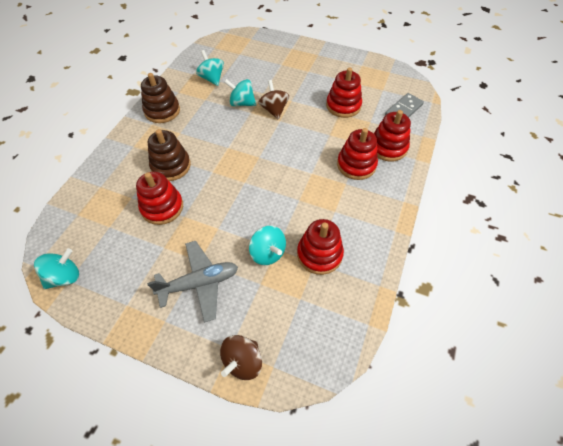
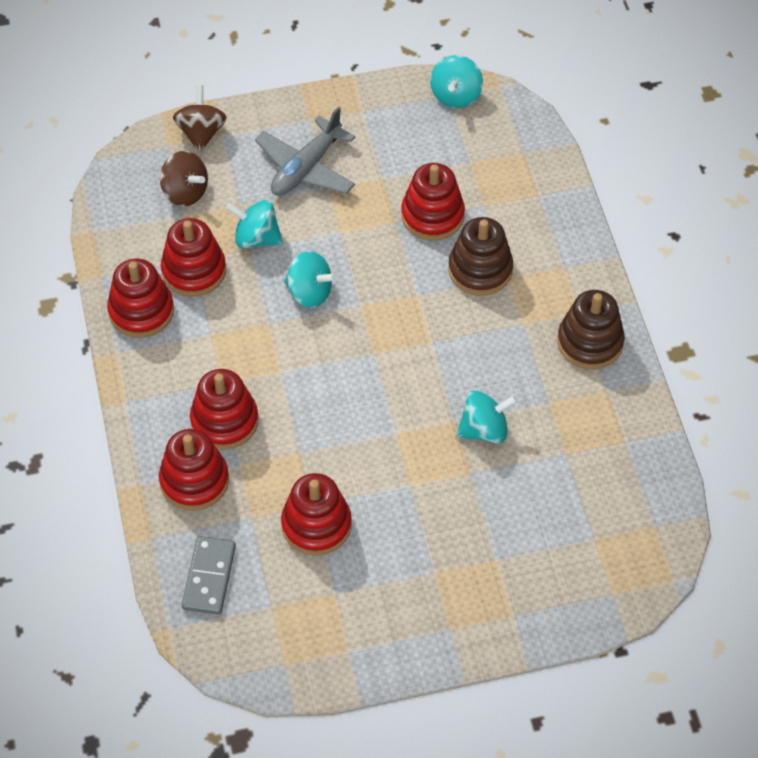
camera: 145 degrees right, 0 degrees up
turquoise spinning top [196,50,224,86] -> turquoise spinning top moved to [284,251,337,308]
brown spinning top [259,80,289,120] -> brown spinning top moved to [160,151,208,207]
none -> red stacking toy [107,259,174,338]

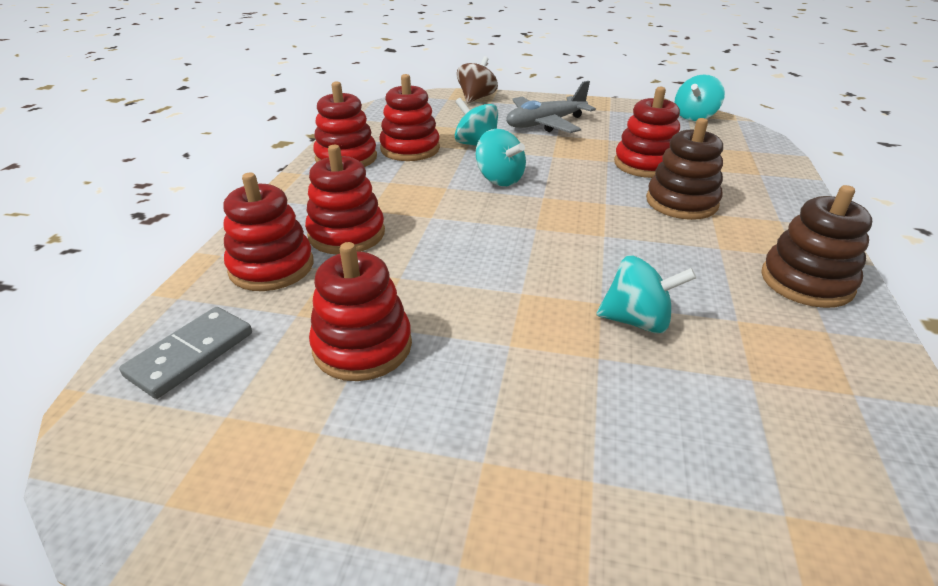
camera: 25 degrees right, 20 degrees down
brown spinning top [160,151,208,207] -> none

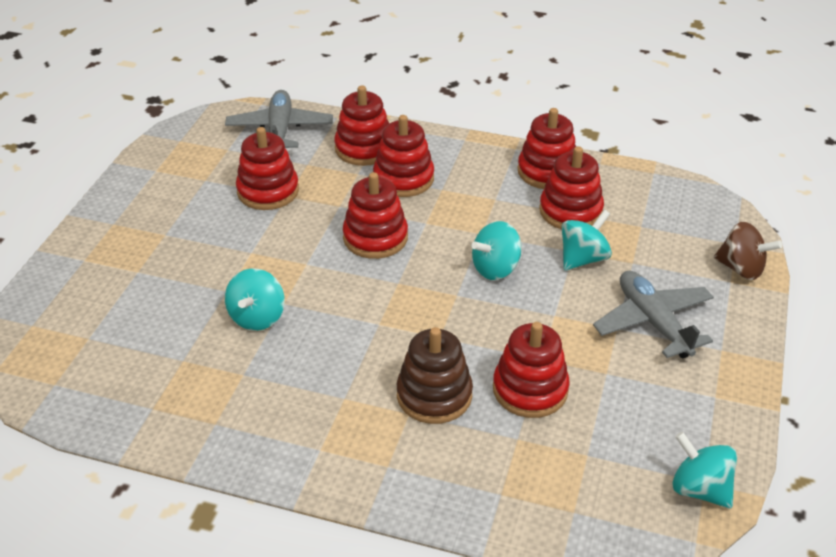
camera: 95 degrees right, 5 degrees up
grey domino [119,307,252,399] -> grey plane [225,90,333,148]
brown stacking toy [761,185,872,308] -> none
none -> red stacking toy [343,172,408,259]

